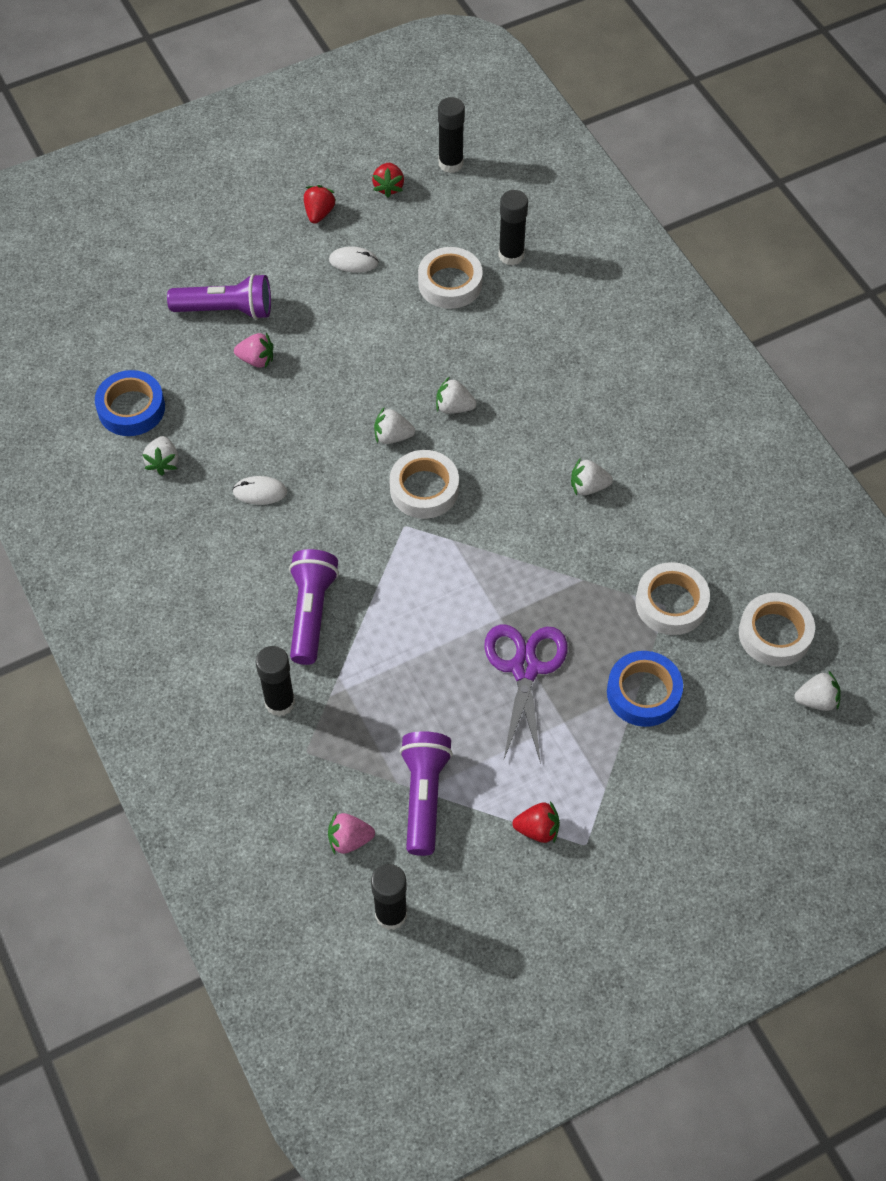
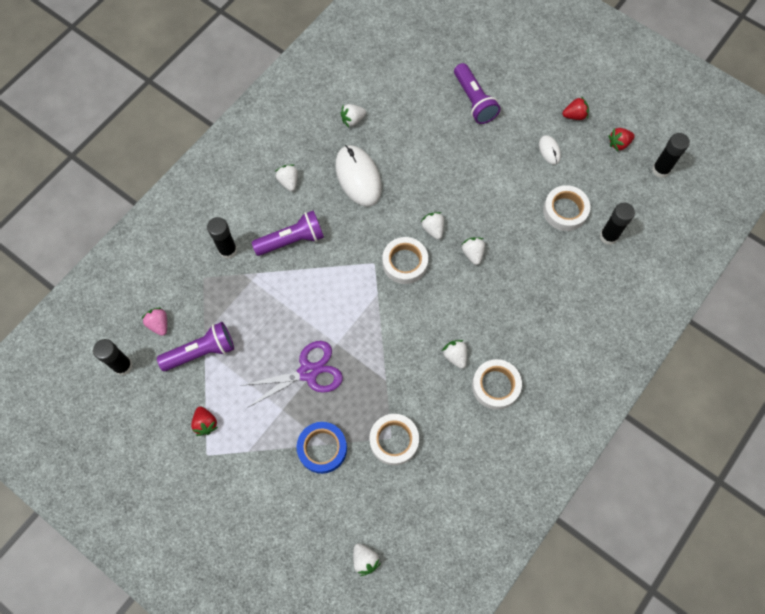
camera: 65 degrees right, 10 degrees up
blue tape [95,370,165,436] -> none
white mouse [232,476,287,505] -> white mouse [335,145,382,207], size x2.07
pink strawberry [234,332,273,368] -> none
white tape [739,593,815,667] -> white tape moved to [472,359,522,410]
none -> white strawberry [275,164,298,191]

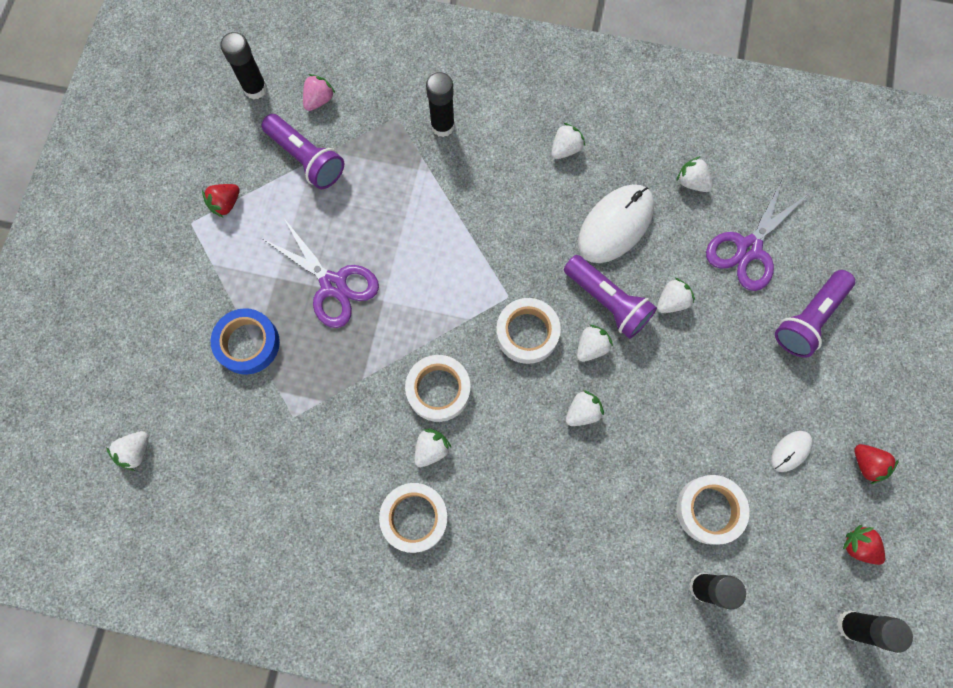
camera: 65 degrees right, 5 degrees up
purple flashlight [252,210,324,256] -> purple flashlight moved to [564,255,657,339]
white tape [369,414,419,465] -> white tape moved to [405,355,471,422]
none -> white strawberry [657,278,695,313]
none -> purple scissors [706,177,807,291]

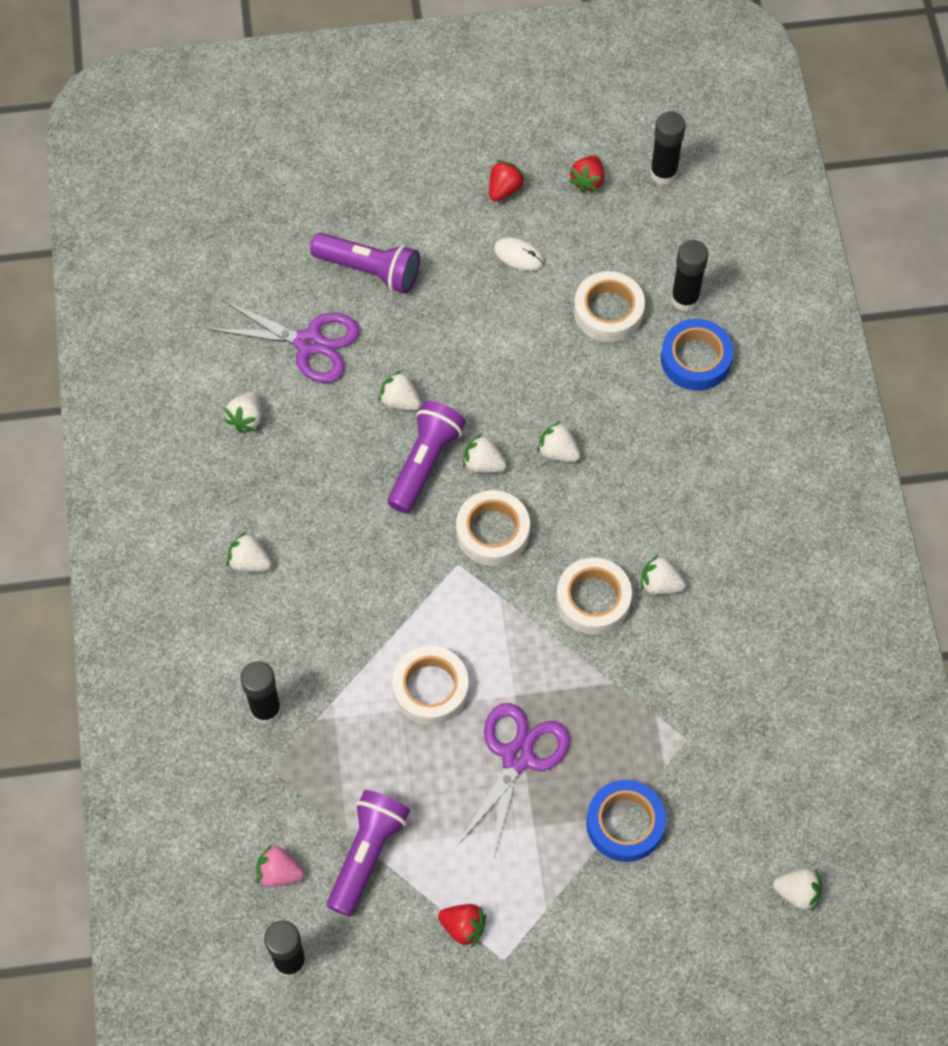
camera: 110 degrees left, 10 degrees down
white tape [379,483,448,553] -> white tape moved to [392,646,469,725]
white mouse [578,184,654,263] -> none
none -> blue tape [661,319,733,391]

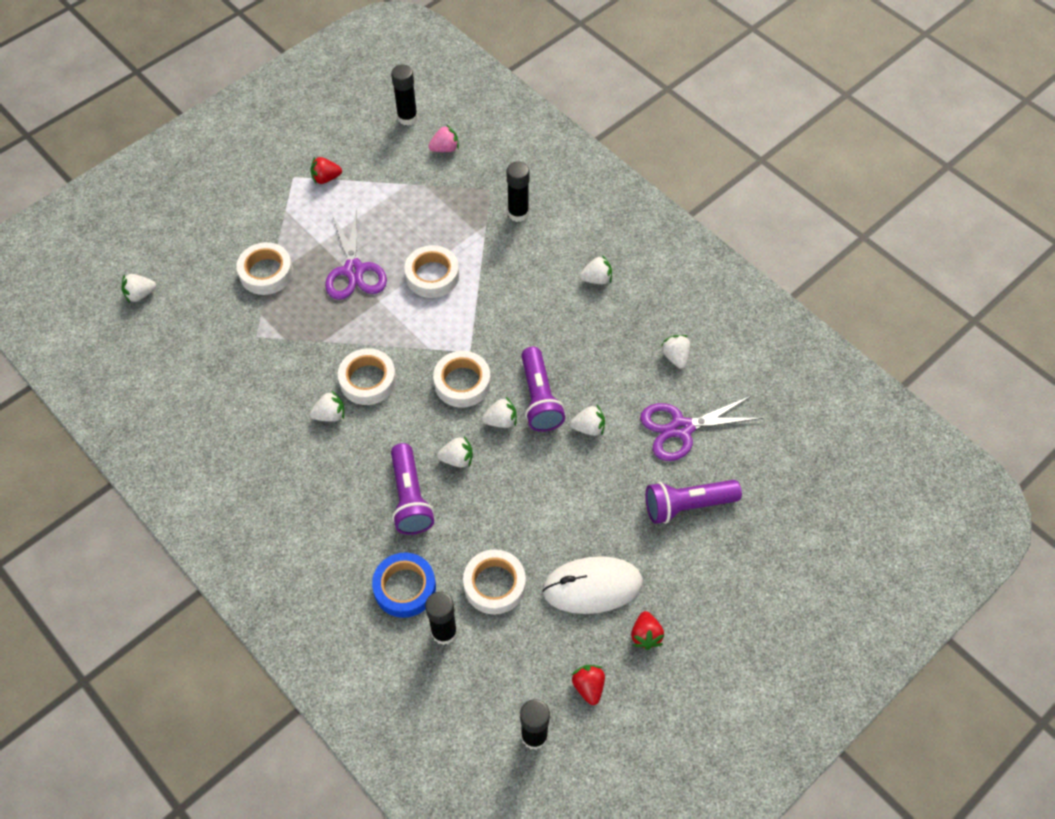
camera: 145 degrees right, 5 degrees down
purple flashlight [327,790,410,917] -> purple flashlight moved to [391,443,434,535]
white mouse [494,237,544,271] -> white mouse [542,556,643,614], size x2.07
blue tape [586,780,666,862] -> white tape [237,242,293,295]

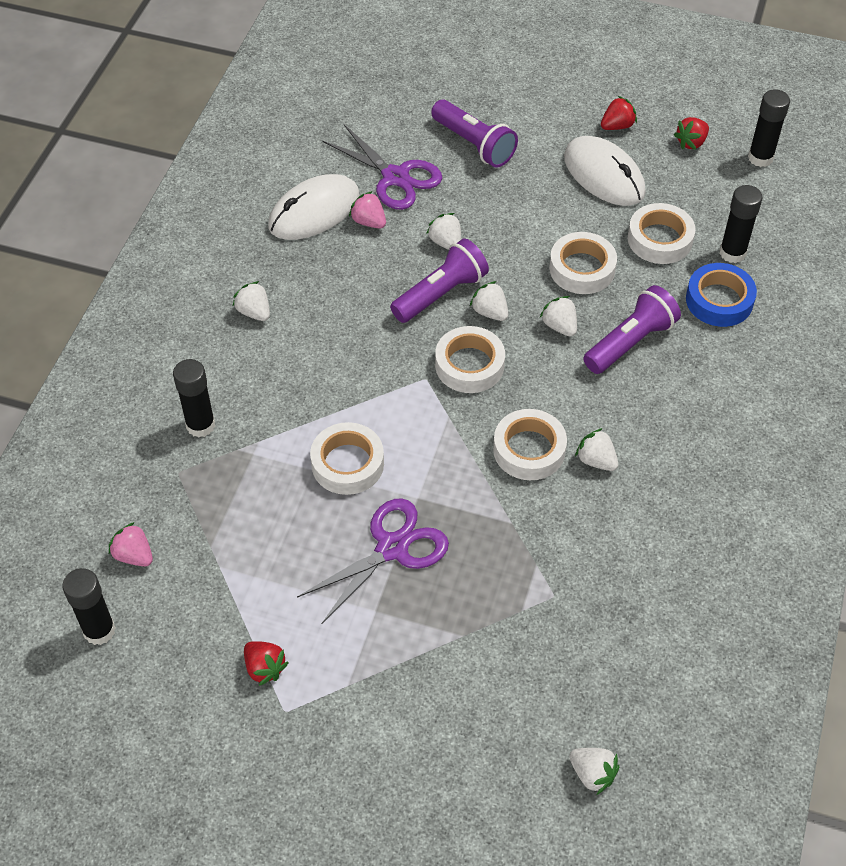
camera: 120 degrees left, 5 degrees down
white tape [237,242,293,295] -> white tape moved to [549,232,617,294]
white strawberry [661,335,690,369] -> white mouse [268,174,359,240]
none -> pink strawberry [349,191,386,229]

